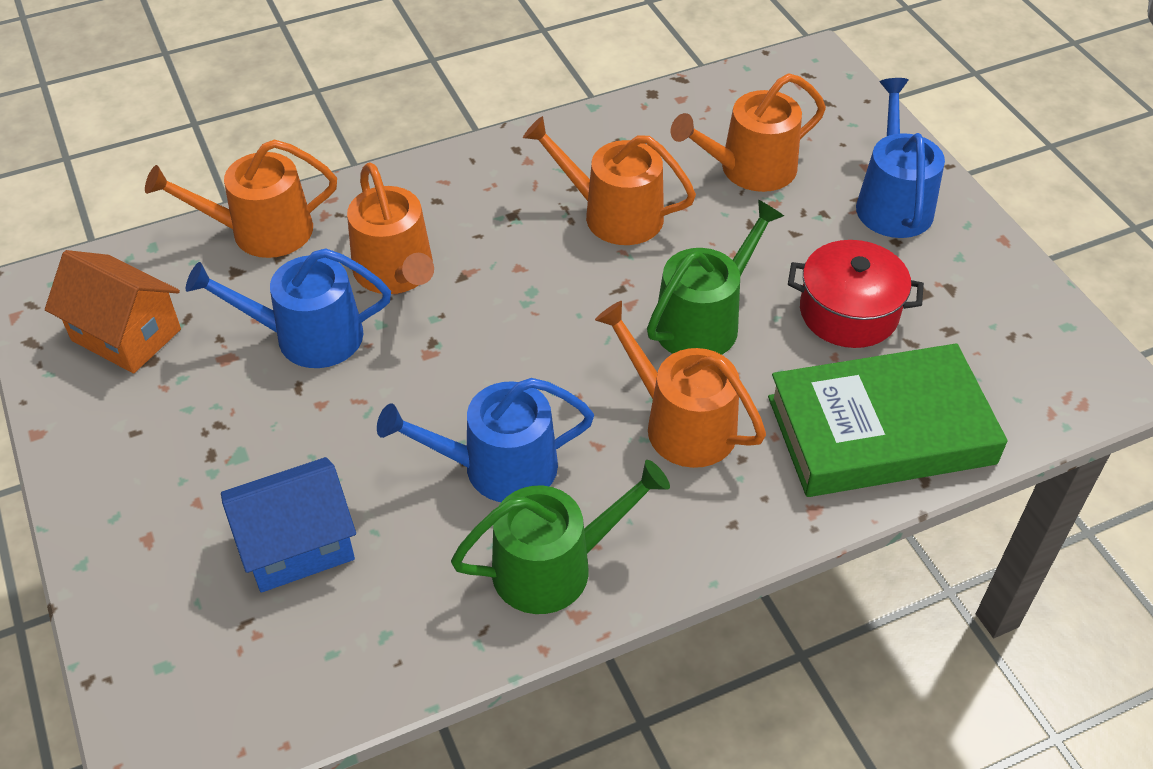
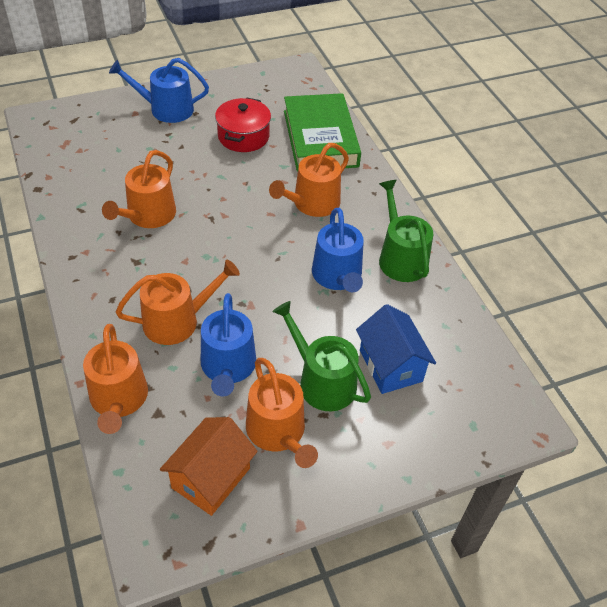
camera: 90 degrees left, 0 degrees up
green watering can [647,200,784,355] -> green watering can moved to [272,301,371,411]
orange watering can [671,73,826,192] -> orange watering can moved to [246,358,318,468]

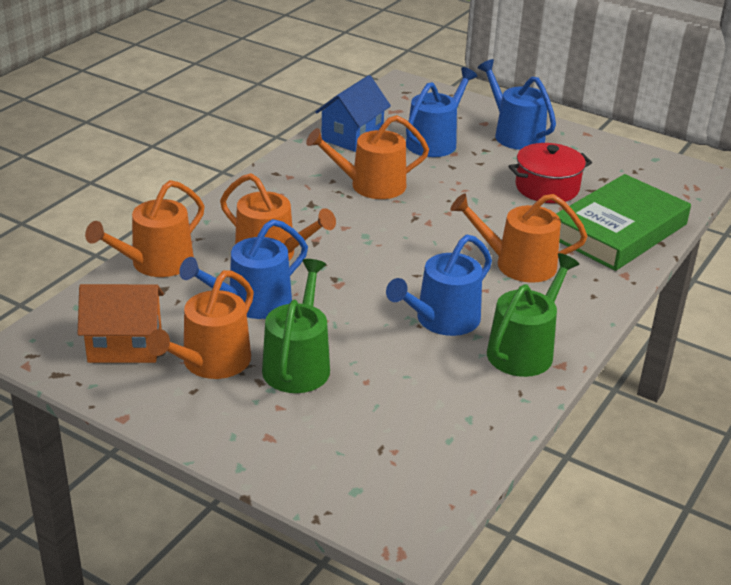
camera: 55 degrees right, 15 degrees down
blue house [356,304,436,394] -> blue house moved to [315,75,391,152]
none -> blue watering can [406,67,477,157]

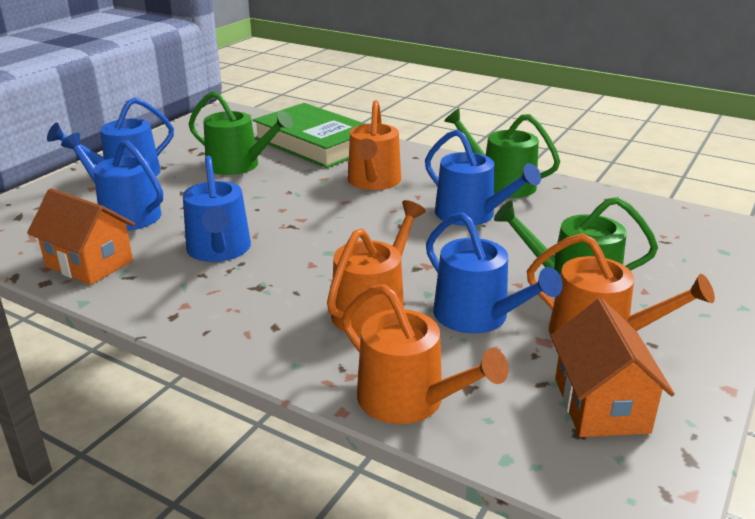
camera: 90 degrees left, 5 degrees down
orange watering can [306,115,429,199] -> blue watering can [183,156,251,262]
blue house [315,75,391,152] -> orange house [27,188,135,285]
red pot [508,143,592,203] -> green watering can [189,91,293,175]

